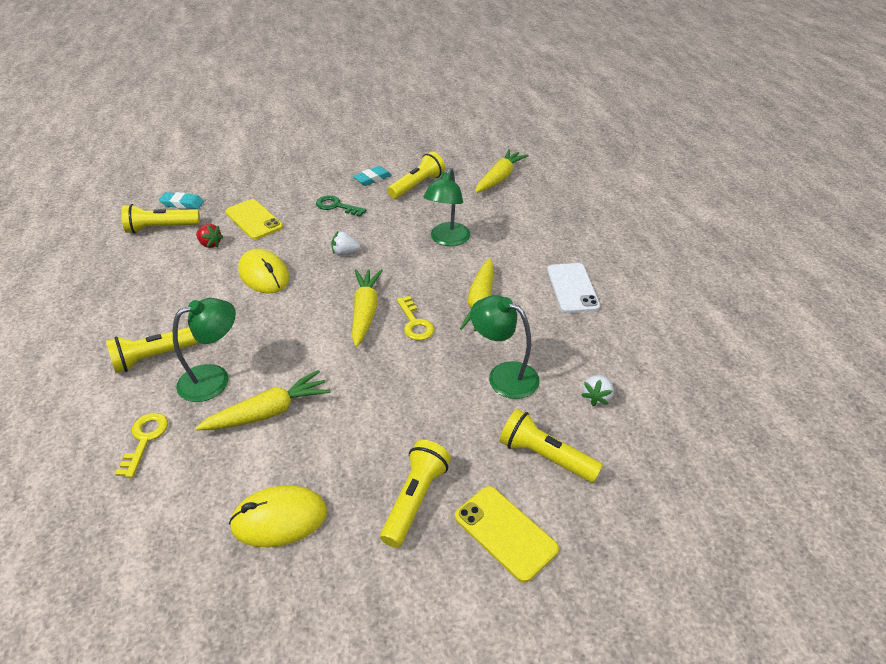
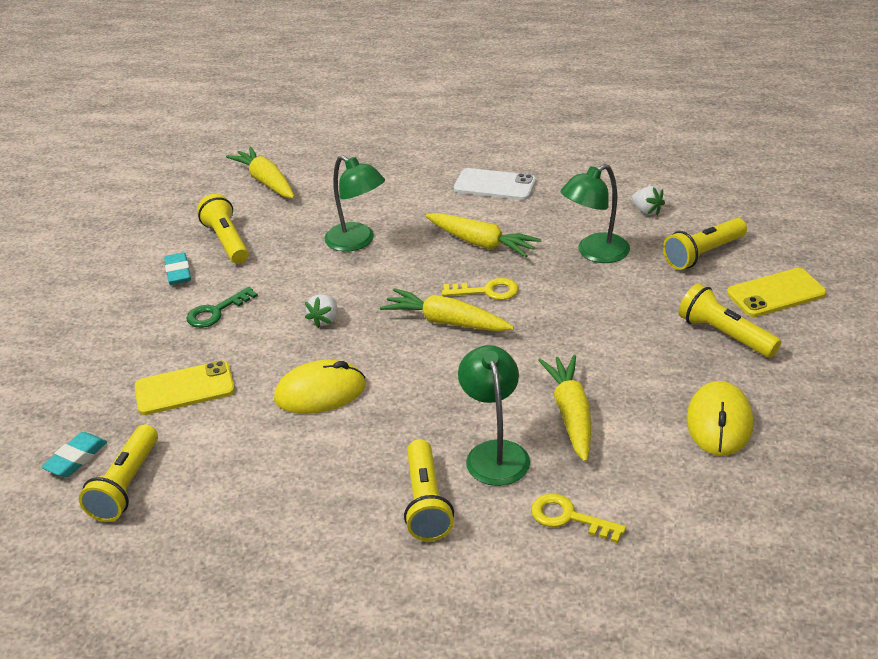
camera: 65 degrees left, 5 degrees down
red strawberry [196,224,224,248] -> none

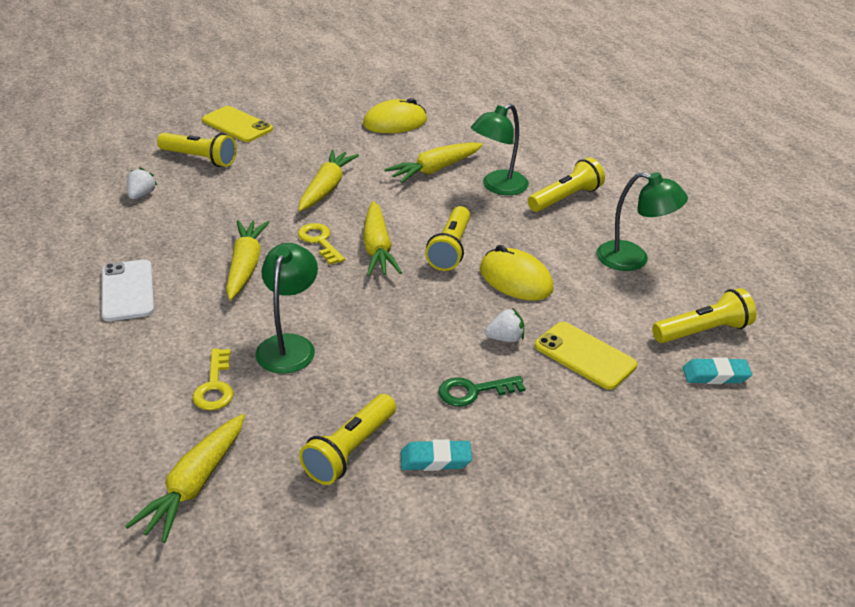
camera: 125 degrees left, 0 degrees up
turquoise eraser [164,252,191,285] -> turquoise eraser turned 45 degrees clockwise [401,439,472,471]
green key [186,287,258,328] -> green key turned 150 degrees clockwise [438,376,526,407]
white strawberry [305,294,337,328] -> white strawberry moved to [485,308,524,342]
yellow key [531,493,626,543] -> yellow key moved to [192,349,234,410]
green lamp [561,164,630,263] -> green lamp moved to [596,172,688,271]
yellow flashlight [679,283,781,358] -> yellow flashlight moved to [425,206,470,271]
none -> yellow carrot [299,150,359,211]

